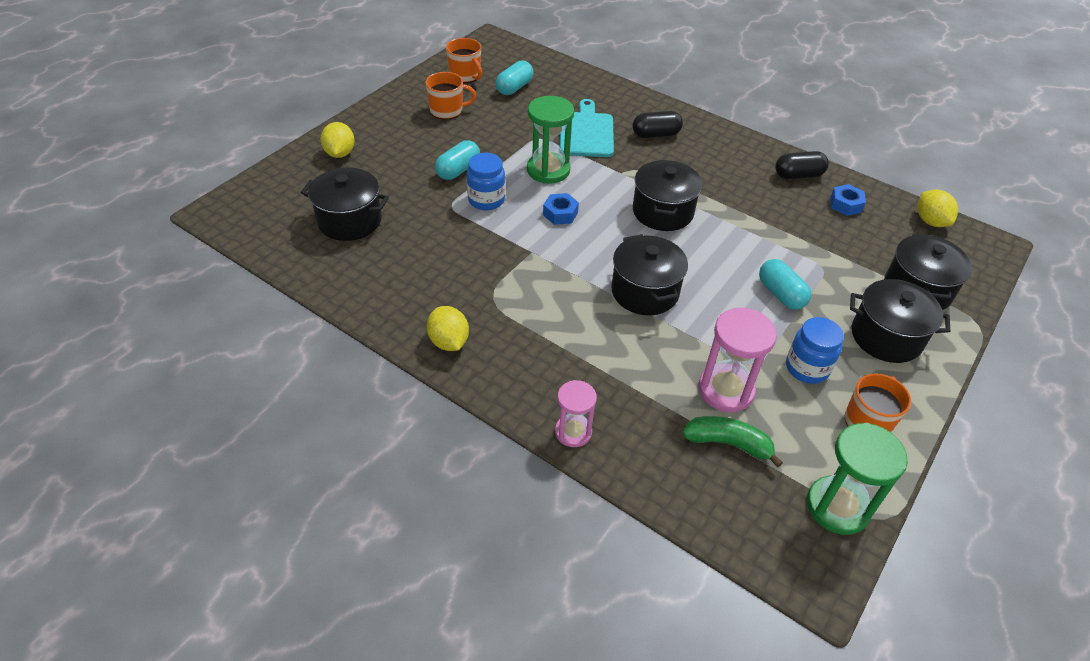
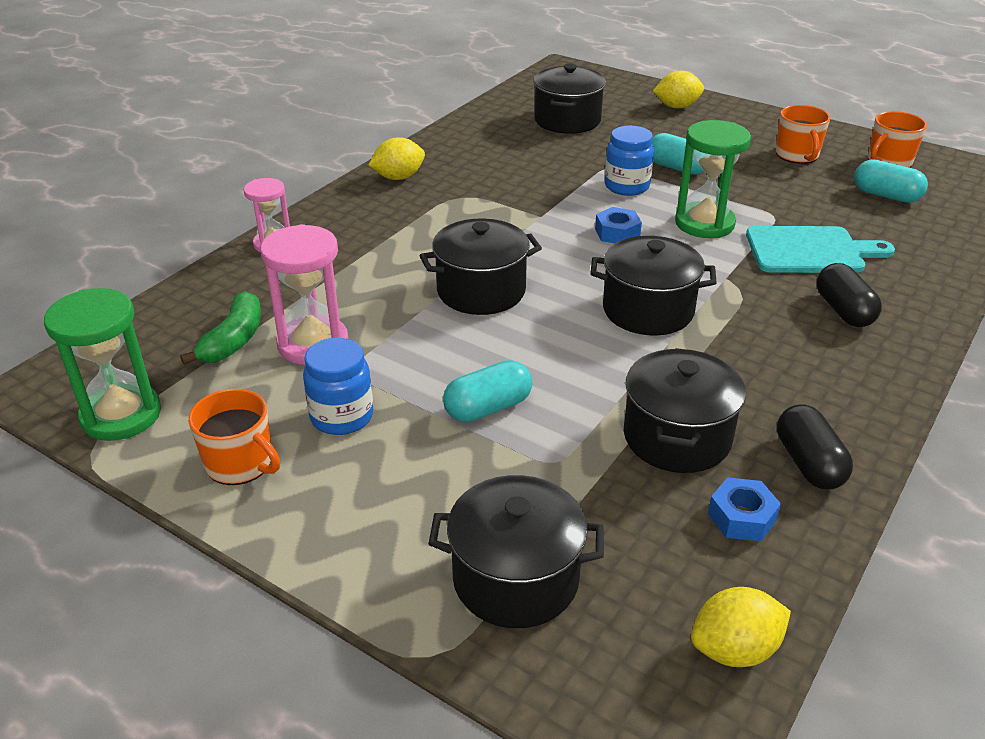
camera: 90 degrees right, 10 degrees down
black pot [850,279,950,363] -> black pot moved to [624,348,746,473]

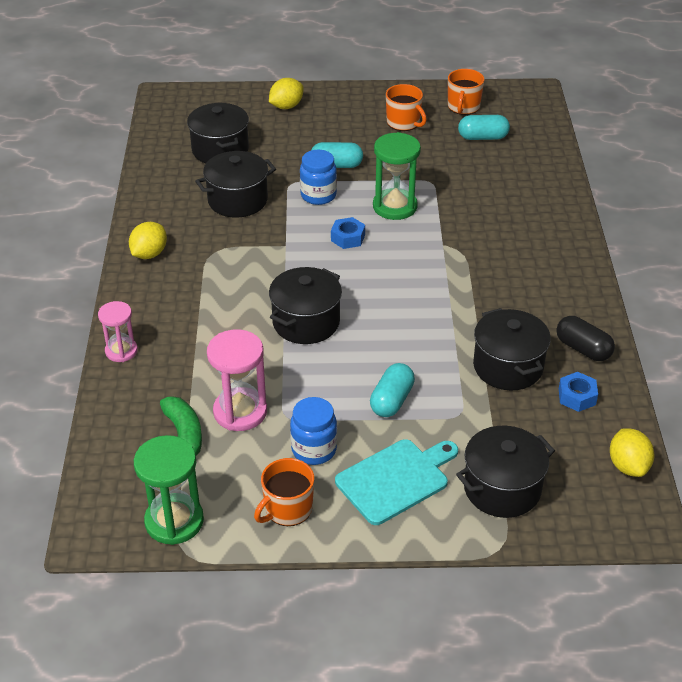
camera: 35 degrees left, 5 degrees up
orange mug [188,389,280,485] -> orange mug turned 135 degrees clockwise [254,458,314,526]
black pot [590,236,717,336] -> black pot moved to [195,151,276,218]
yellow lemon [691,587,791,667] -> yellow lemon turned 45 degrees counterclockwise [610,429,654,477]
turquoise cutting board [746,226,895,273] -> turquoise cutting board moved to [335,439,458,525]
black capsule [817,263,882,327] -> none

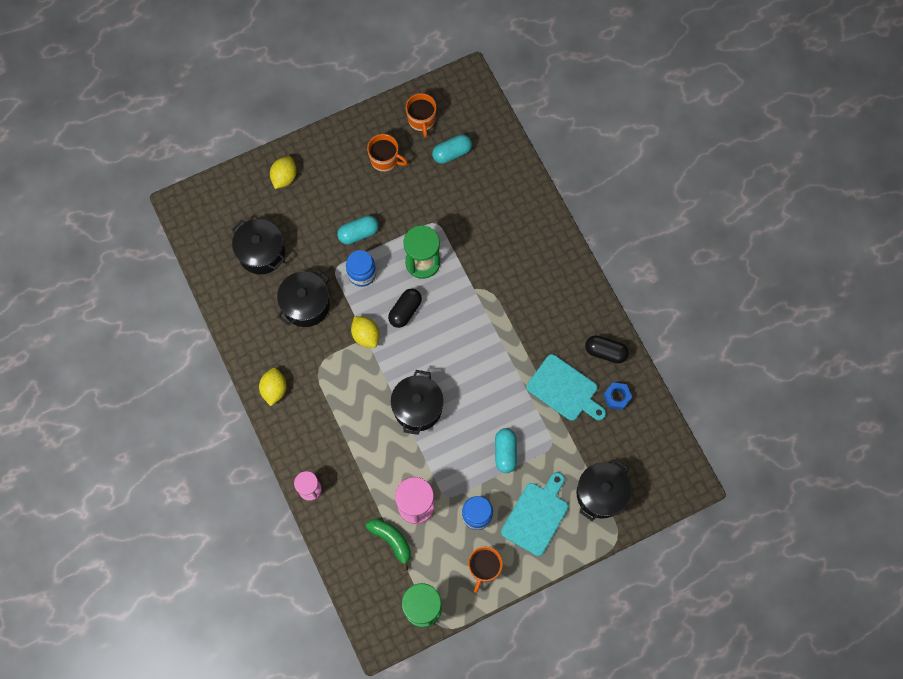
camera: 25 degrees left, 30 degrees up
blue nut [331,217,365,249] -> black capsule [388,289,422,328]
black pot [473,308,551,390] -> turquoise cutting board [526,354,606,421]
yellow lemon [610,429,654,477] -> yellow lemon moved to [351,316,380,348]

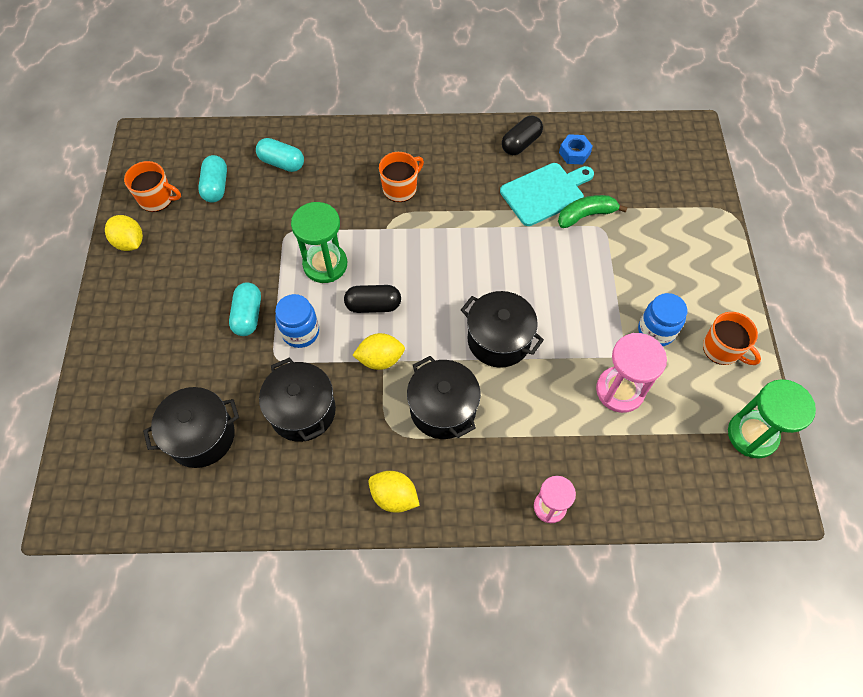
camera: 65 degrees left, 10 degrees down
yellow lemon [270,156,297,189] -> yellow lemon moved to [105,215,143,251]
green banana [366,519,411,571] -> green banana moved to [558,195,627,228]
orange mug [367,134,408,172] -> orange mug moved to [379,152,424,202]
black capsule [388,289,422,328] -> black capsule turned 60 degrees counterclockwise [344,285,401,313]
turquoise capsule [495,428,517,473] -> turquoise capsule moved to [256,138,304,172]
turquoise cutting board [501,472,568,556] -> none
black pot [577,459,632,521] -> black pot moved to [407,356,481,439]

